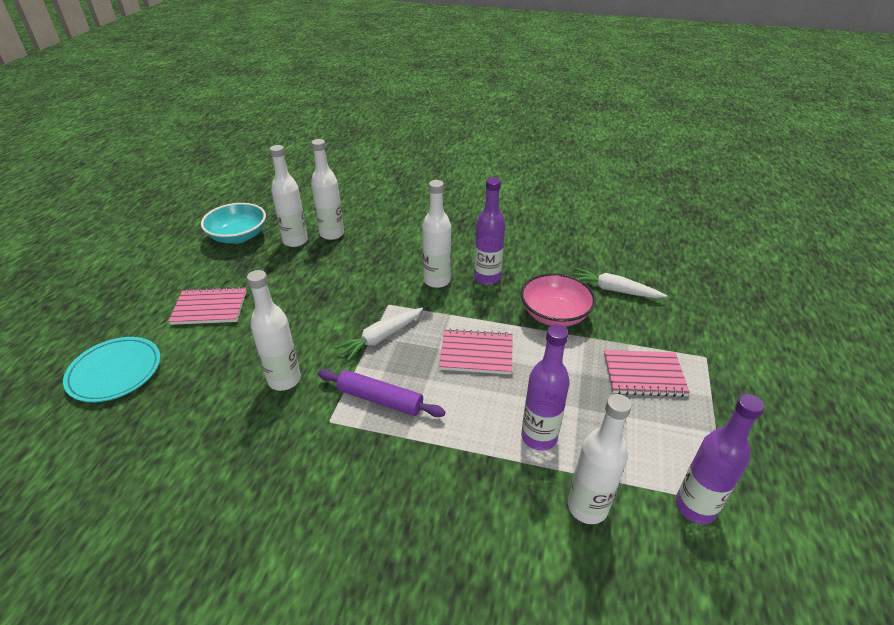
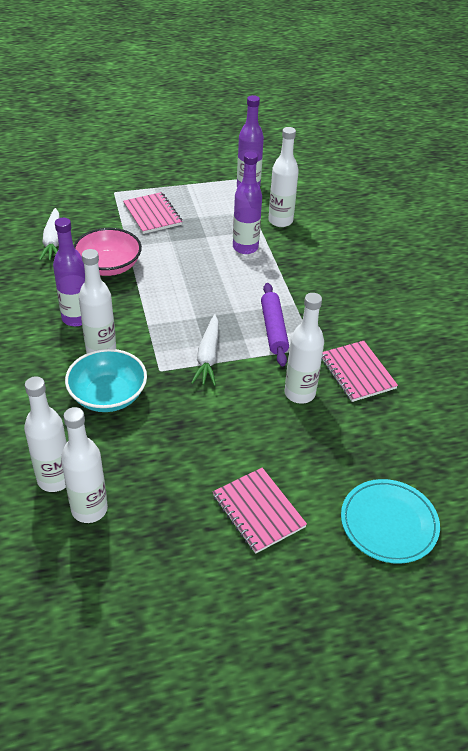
camera: 120 degrees left, 5 degrees up
turquoise bowl [201,203,266,244] -> turquoise bowl moved to [65,349,147,412]
white carrot [334,308,423,361] -> white carrot turned 75 degrees clockwise [191,314,219,386]
pink notebook [439,329,512,375] -> pink notebook moved to [322,341,398,402]

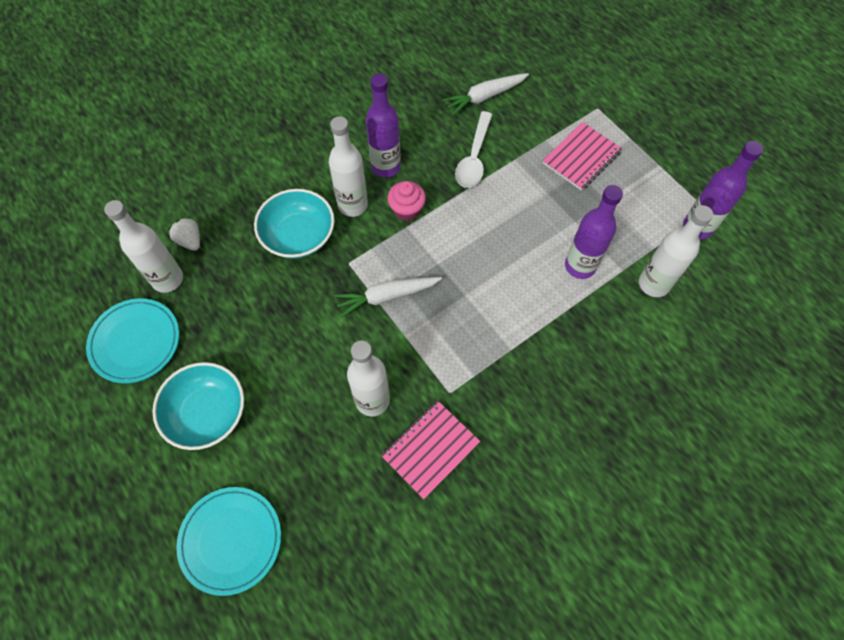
camera: 70 degrees right, 20 degrees up
white bottle [24,376,67,492] -> white strawberry [168,216,200,251]
pink bowl [74,228,142,276] -> white spoon [455,111,493,188]
pink notebook [213,468,307,554] -> turquoise bowl [152,362,244,450]
purple rolling pin [261,283,289,366] -> none
none -> turquoise plate [86,298,179,384]
none -> pink cupcake [387,181,426,221]

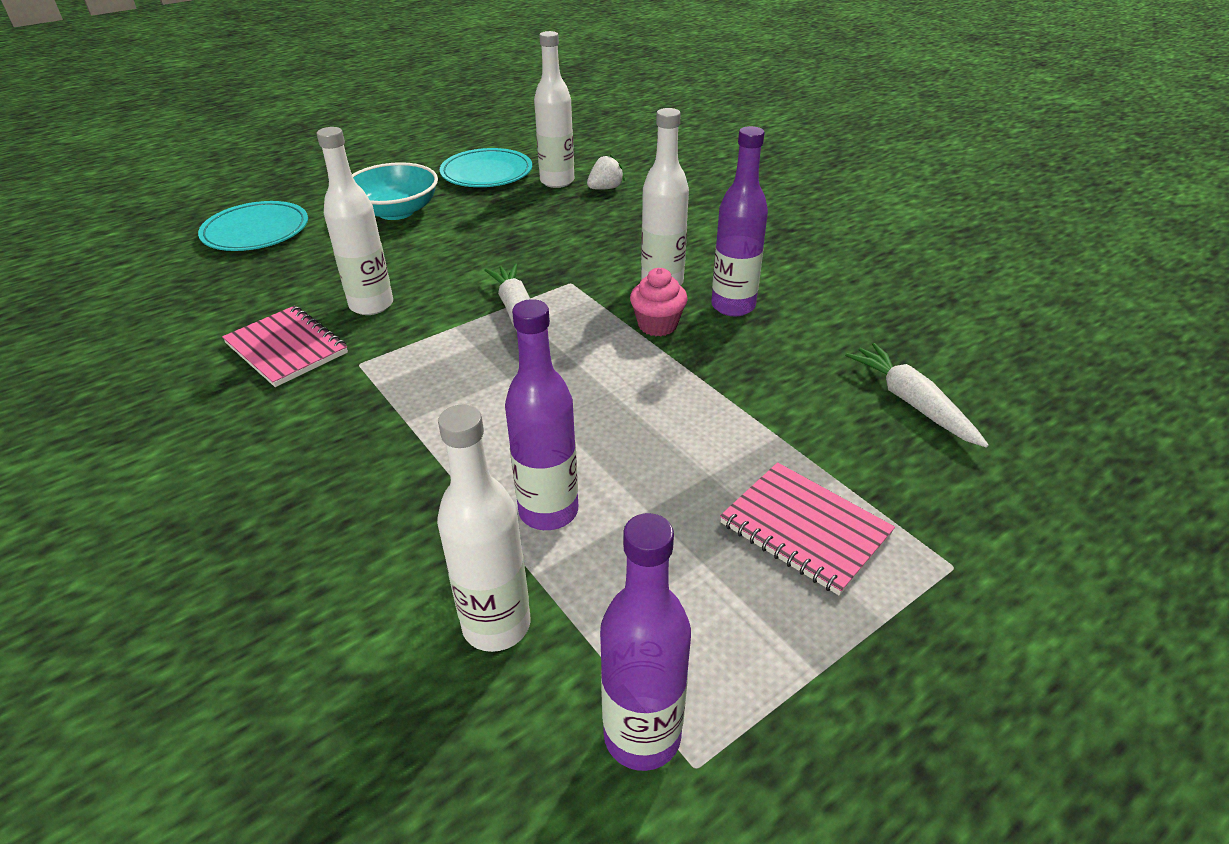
camera: 90 degrees right, 25 degrees down
turquoise bowl [254,189,334,259] -> none
white spoon [455,111,493,188] -> none

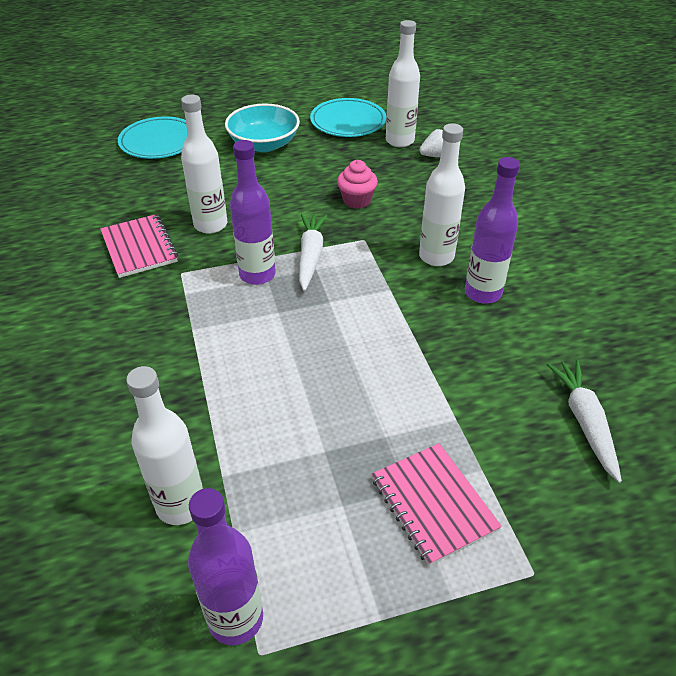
camera: 20 degrees right, 5 degrees up
purple bottle [505,299,578,530] -> purple bottle moved to [230,140,276,285]
pink cupcake [630,268,688,336] -> pink cupcake moved to [337,160,378,209]

